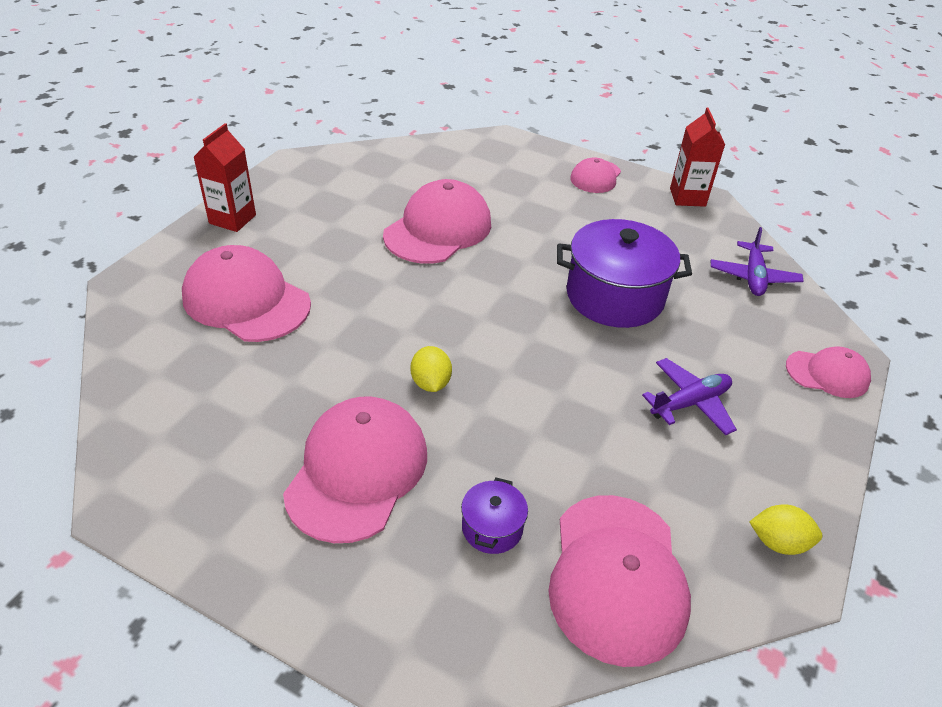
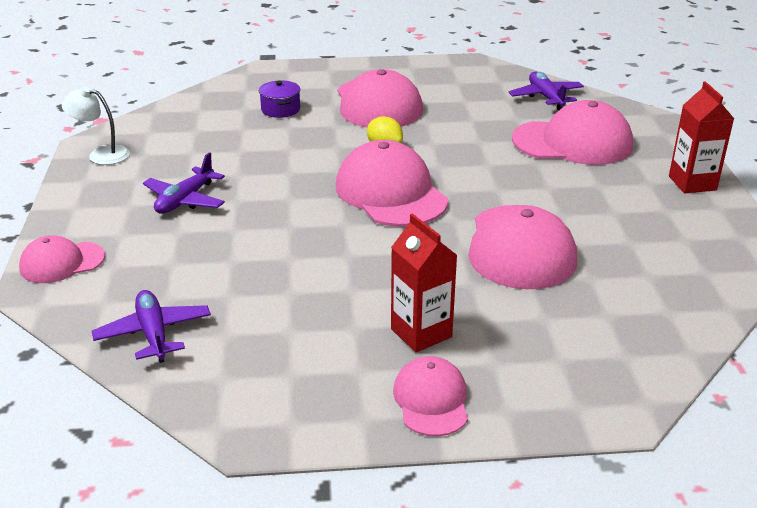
camera: 150 degrees right, 10 degrees down
pink cap [548,495,691,667] -> pink cap moved to [335,140,448,227]
purple pot [557,219,692,328] -> none
red carton [670,108,725,207] -> red carton moved to [391,213,457,352]
yellow lemon [749,504,822,555] -> white lamp [62,86,130,165]
none -> purple plane [508,72,584,111]

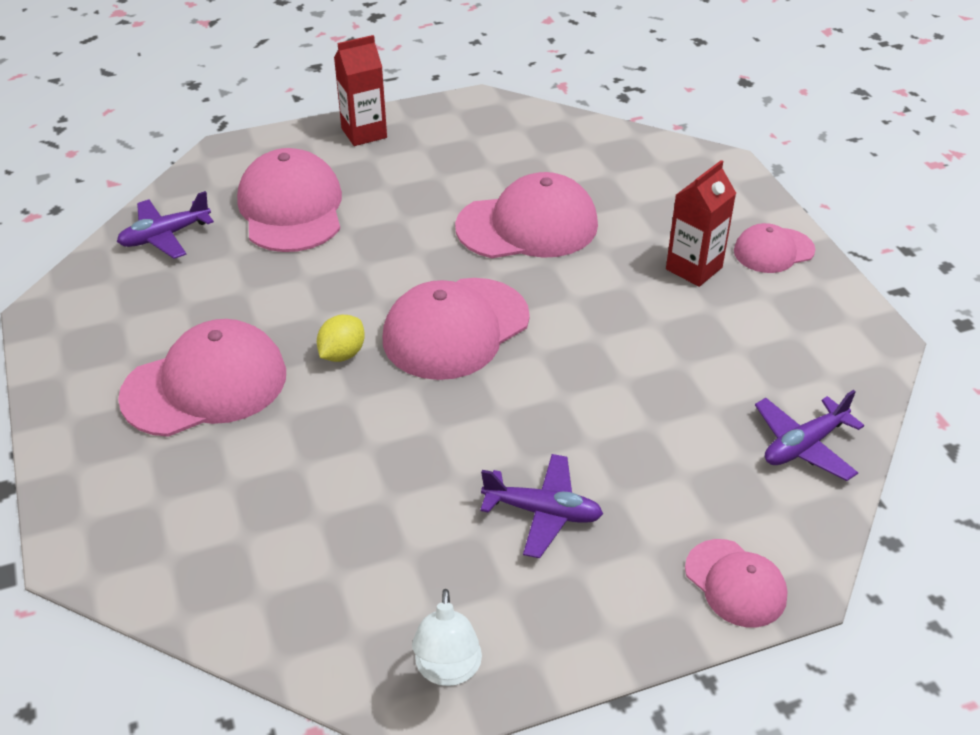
camera: 105 degrees left, 10 degrees up
purple pot [259,81,300,118] -> none

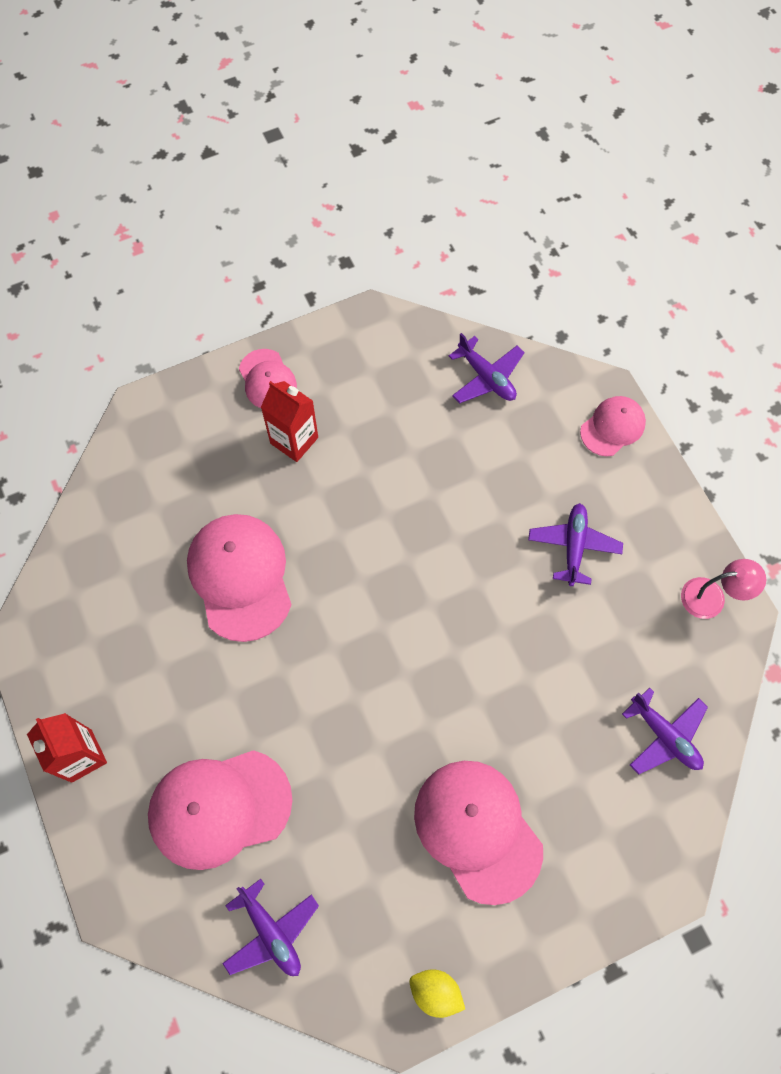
camera: 95 degrees left, 25 degrees up
yellow lemon [317,315,365,362] -> yellow lemon moved to [409,969,465,1018]
pink cap [382,278,530,380] -> none
white lamp [412,589,482,686] -> pink lamp [681,559,766,619]
none -> purple plane [622,688,708,775]

